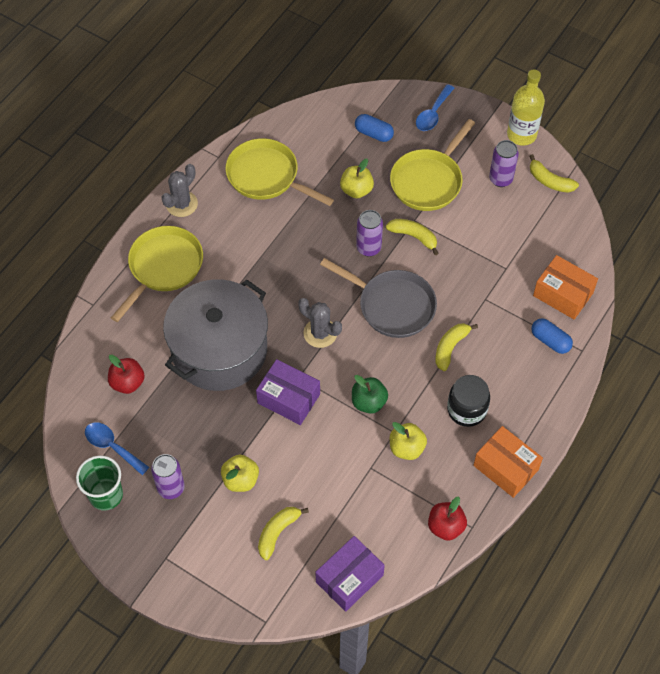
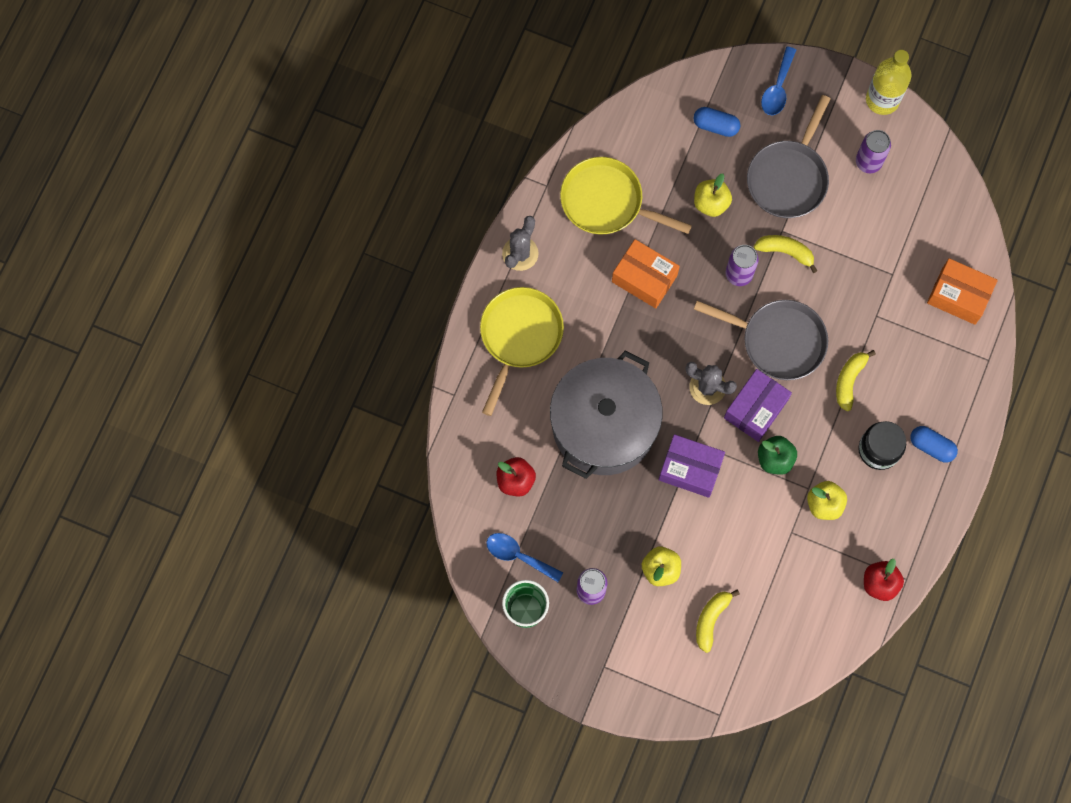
camera: 10 degrees left, 15 degrees up
purple box [316,536,385,612] -> purple box moved to [724,369,792,442]
yellow pan [390,119,475,211] -> grey pan [747,95,830,218]
orange box [473,426,543,498] -> orange box moved to [612,239,680,308]
yellow banana [530,154,579,193] -> none
blue capsule [531,318,573,354] -> blue capsule moved to [910,426,958,463]

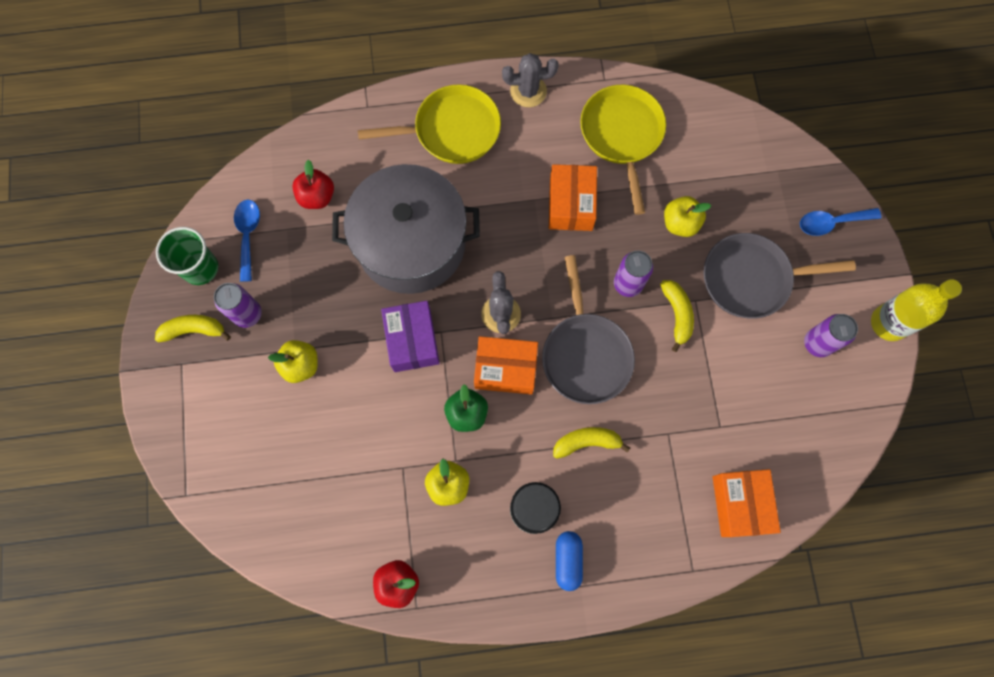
camera: 60 degrees right, 0 degrees up
blue capsule [693,107,740,137] -> none
yellow banana [696,589,740,653] -> yellow banana moved to [155,315,231,343]
purple box [724,369,792,442] -> orange box [474,336,538,395]

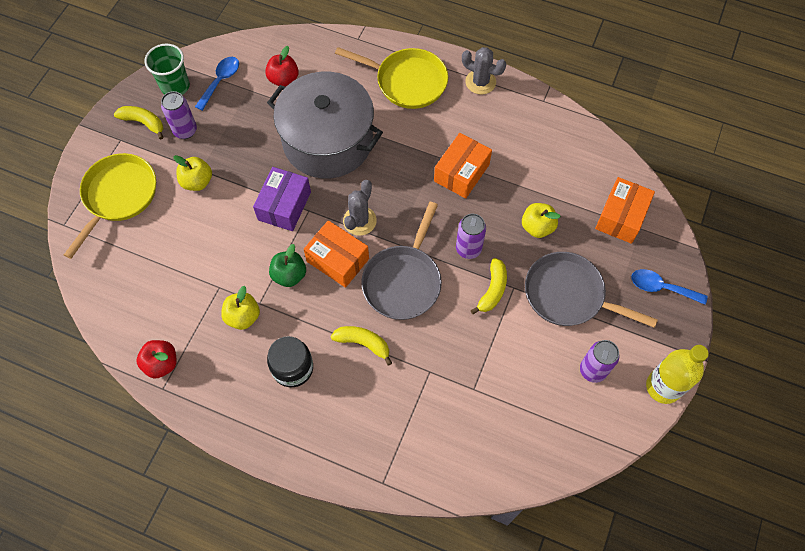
camera: 30 degrees right, 10 degrees down
blue capsule [556,531,583,591] -> none
yellow pan [580,85,666,215] -> yellow pan moved to [64,153,156,259]
orange box [713,469,781,537] -> orange box moved to [595,177,655,244]

